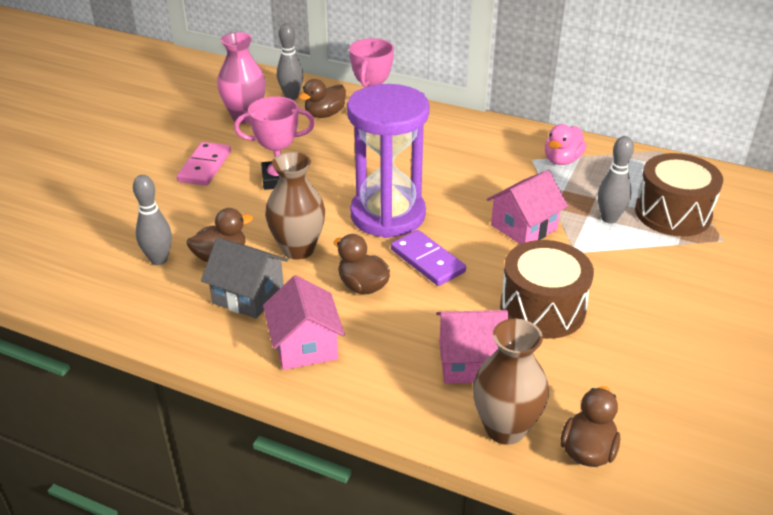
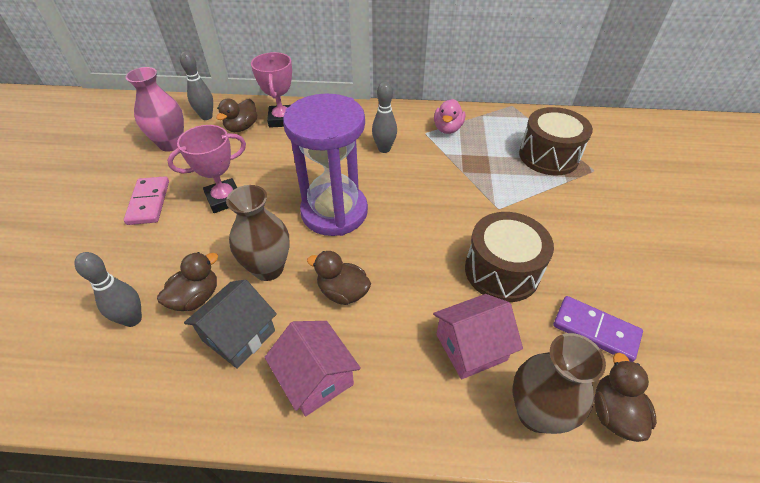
camera: 20 degrees left, 10 degrees up
grey house [201,238,288,319] -> grey house turned 60 degrees counterclockwise [184,279,277,369]
purple domino [391,230,466,286] -> purple domino moved to [553,296,643,362]
pink house [487,170,568,244] -> none
grey bowling pin [598,136,634,224] -> grey bowling pin moved to [372,81,397,153]

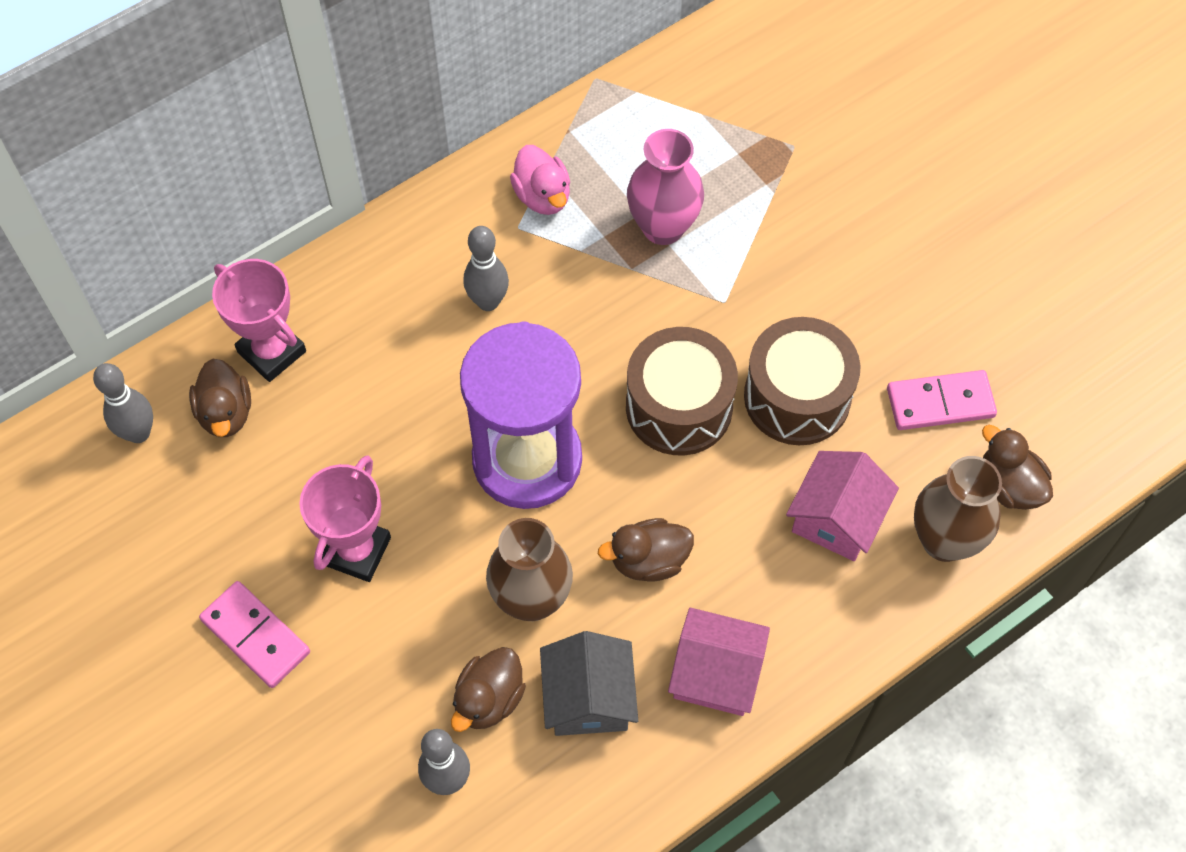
camera: 40 degrees left, 15 degrees up
pink vase [125,67,184,152] -> pink vase moved to [627,129,704,245]
brown duck [157,252,218,311] -> brown duck turned 150 degrees counterclockwise [451,647,526,732]
brown drum [519,107,593,176] -> brown drum moved to [626,327,738,455]
purple domino [553,296,643,362] -> pink domino [887,370,997,430]

